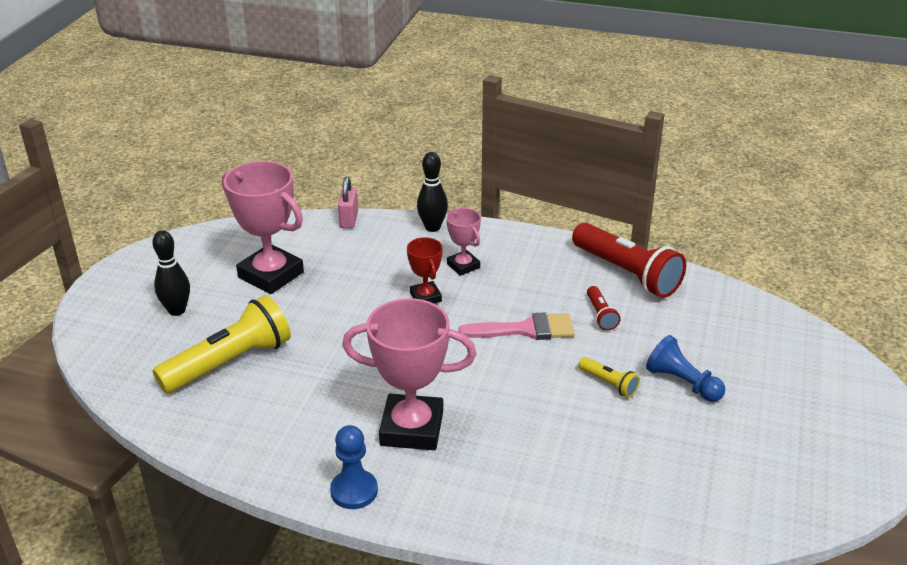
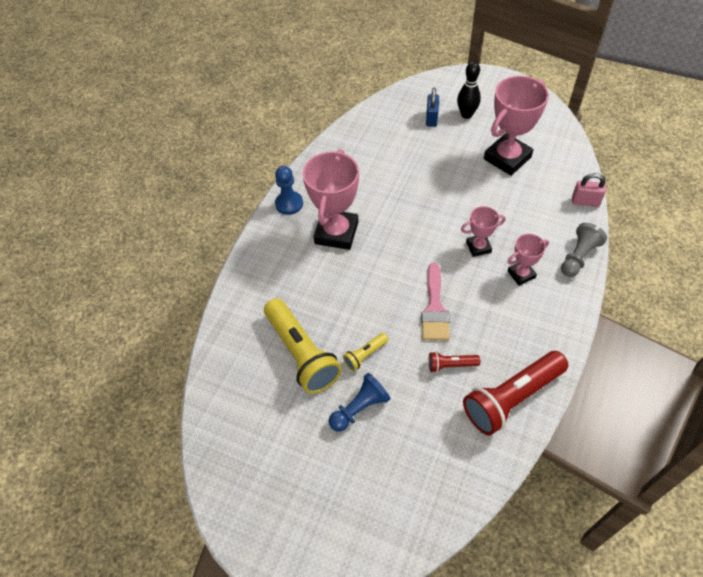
camera: 100 degrees right, 20 degrees up
yellow flashlight [153,295,291,393] -> yellow flashlight moved to [264,298,342,394]
red trophy [407,237,443,303] -> pink trophy [461,206,506,257]
black bowling pin [417,152,448,232] -> grey pawn [561,223,607,277]
none -> blue padlock [426,87,439,127]

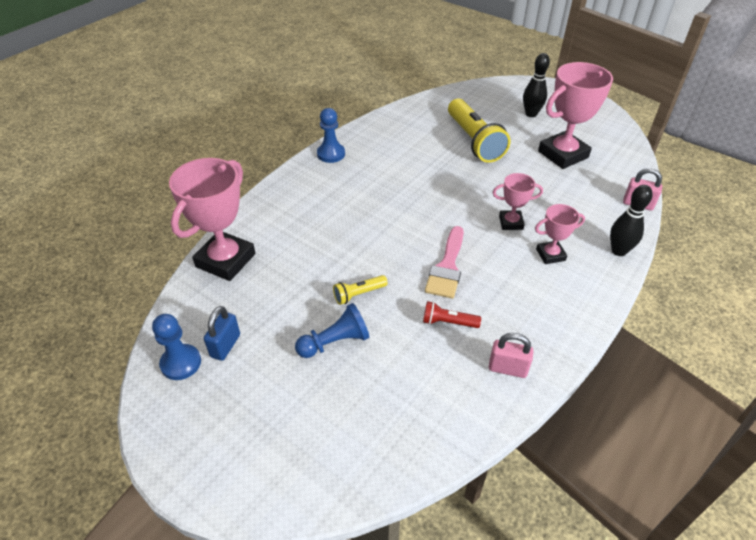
camera: 10 degrees right, 10 degrees down
yellow flashlight [264,298,342,394] -> yellow flashlight moved to [448,99,511,163]
pink trophy [303,149,359,250] -> pink trophy moved to [169,158,255,281]
blue padlock [426,87,439,127] -> blue padlock moved to [204,306,240,361]
red flashlight [463,351,568,435] -> pink padlock [489,333,533,378]
grey pawn [561,223,607,277] -> black bowling pin [610,185,653,256]
none -> blue pawn [152,314,201,380]

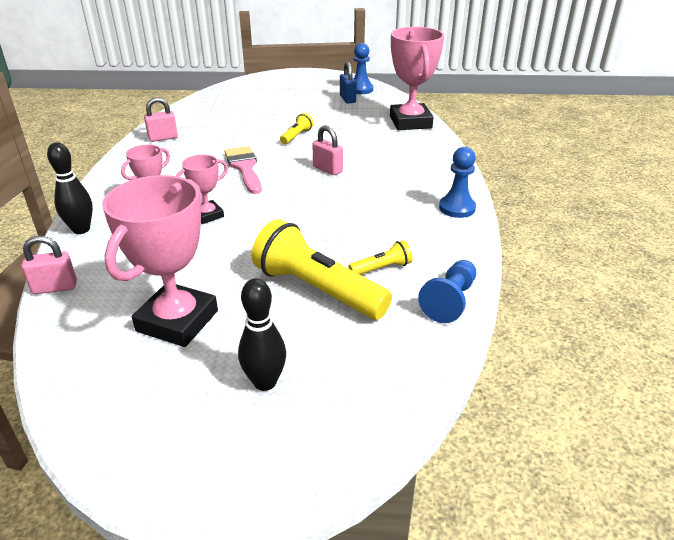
camera: 145 degrees right, 10 degrees down
blue pawn [295,303,369,358] -> blue pawn moved to [418,260,476,323]
red flashlight [423,301,481,328] -> none
none -> pink padlock [312,125,343,175]
none -> yellow flashlight [349,240,413,275]

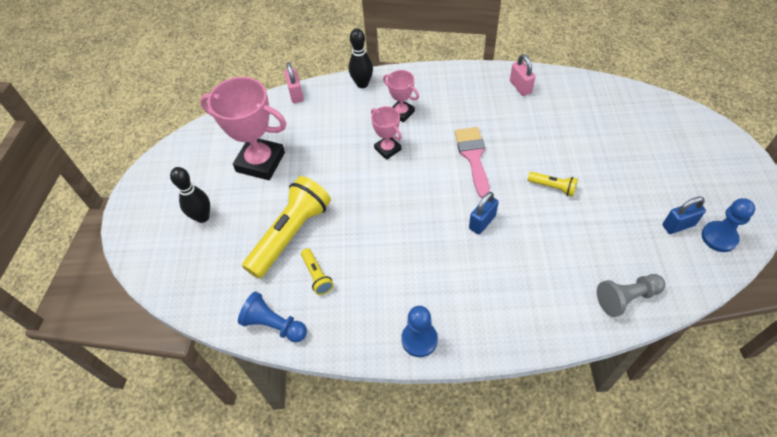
camera: 90 degrees right, 20 degrees up
pink brush [224,146,262,194] -> pink brush turned 75 degrees counterclockwise [455,127,490,198]
pink padlock [312,125,343,175] -> blue padlock [469,192,499,235]
pink trophy [390,27,444,130] -> grey pawn [597,274,666,317]

